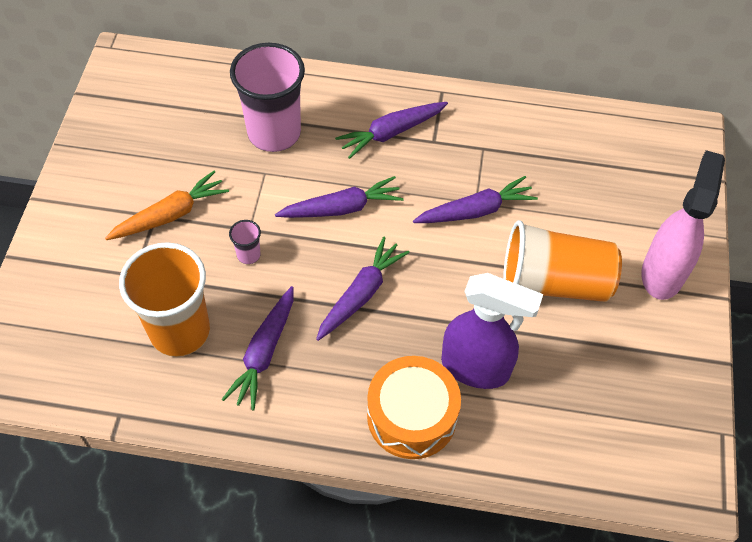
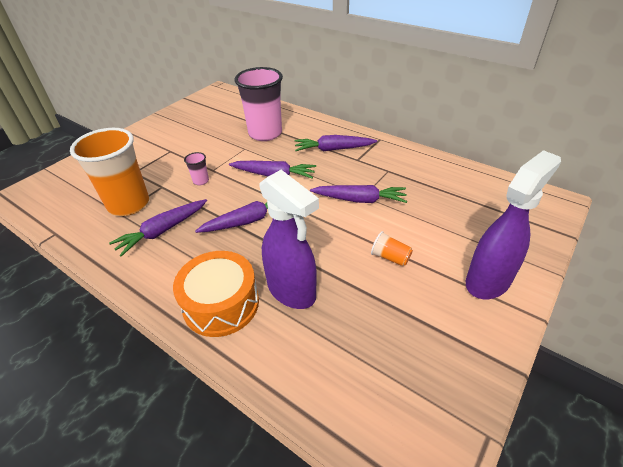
camera: 30 degrees right, 15 degrees down
orange carrot [105,171,229,240] -> none
orange cup [503,220,622,302] -> orange cup [371,231,413,266], size x0.41
pink spray bottle [641,150,725,300] -> purple spray bottle [466,150,561,299]

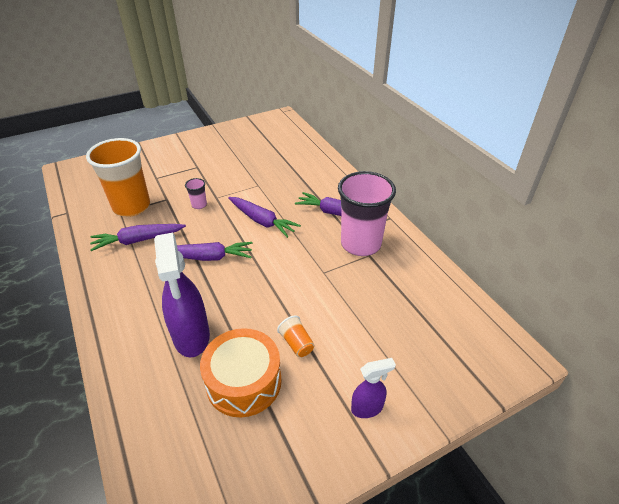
camera: 25 degrees right, 0 degrees up
orange drum [173,251,259,337] -> orange drum moved to [200,328,282,417]
pink cup [235,67,283,141] -> pink cup moved to [338,171,396,256]
purple carrot [310,185,407,203] -> none
purple spray bottle [466,150,561,299] -> purple spray bottle [351,358,396,418], size x0.53

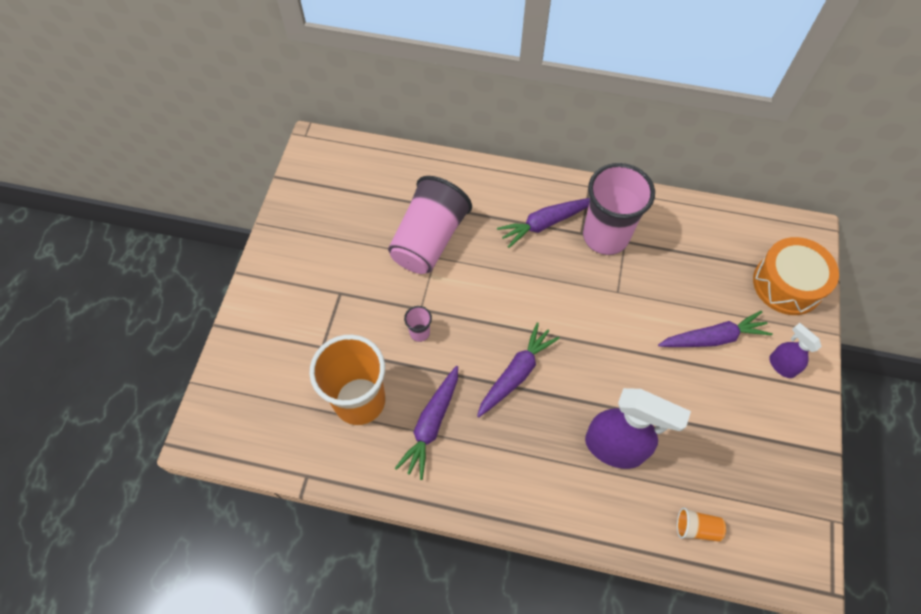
camera: 50 degrees left, 20 degrees up
orange drum [200,328,282,417] -> orange drum moved to [753,237,839,315]
purple carrot [228,197,301,238] -> purple carrot moved to [658,311,773,347]
orange cup [277,315,315,357] -> orange cup moved to [677,507,726,542]
purple spray bottle [351,358,396,418] -> purple spray bottle turned 60 degrees counterclockwise [769,323,822,378]
none -> pink cup [388,176,472,274]

